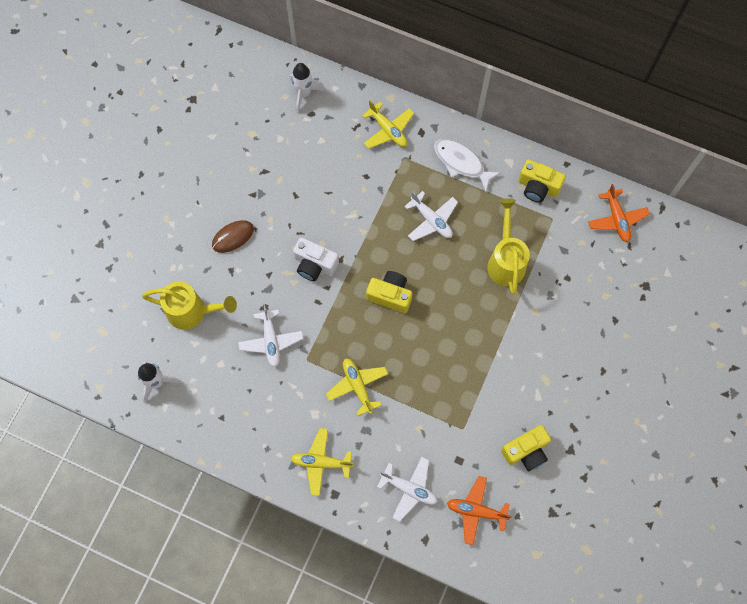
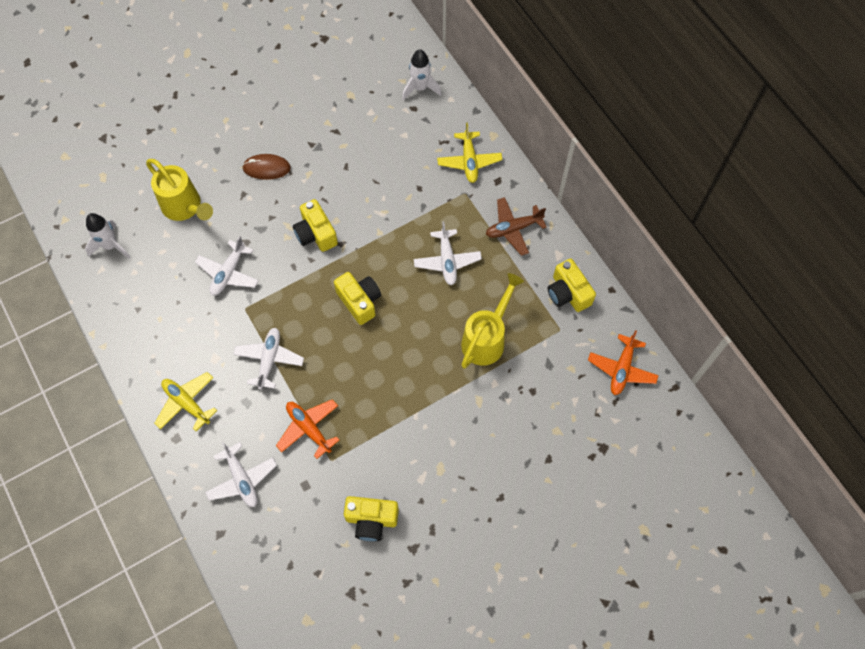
camera: 35 degrees right, 5 degrees down
white camera [293,237,339,281] -> yellow camera [293,199,338,252]
yellow plane [326,358,388,416] -> white plane [233,328,304,390]
white fish [434,139,501,192] -> brown plane [486,197,547,256]
orange plane [447,476,512,545] -> orange plane moved to [276,399,339,459]

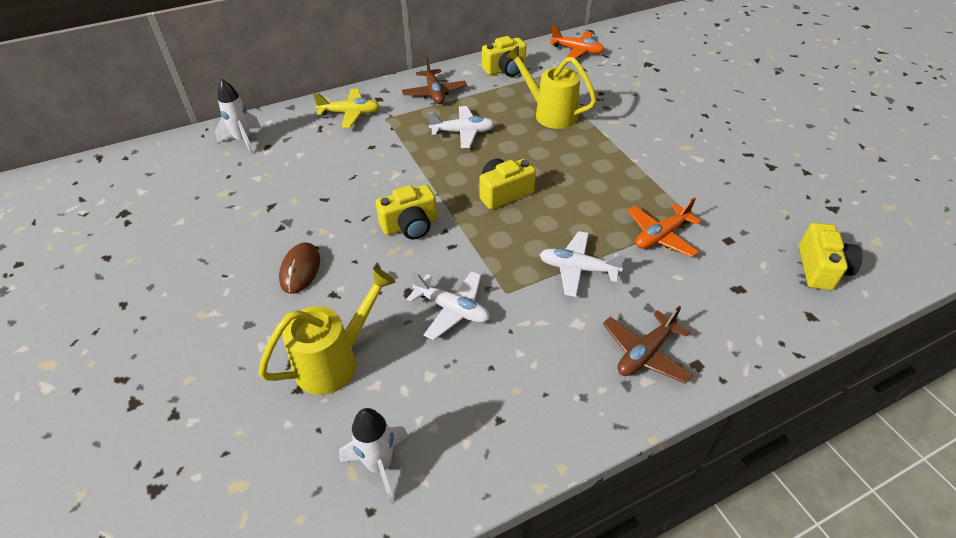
camera: 85 degrees left, 20 degrees down
yellow plane [154,372,217,431] -> brown plane [603,306,693,384]
white plane [205,442,277,507] -> none
yellow camera [344,496,399,541] -> yellow camera moved to [799,222,863,290]

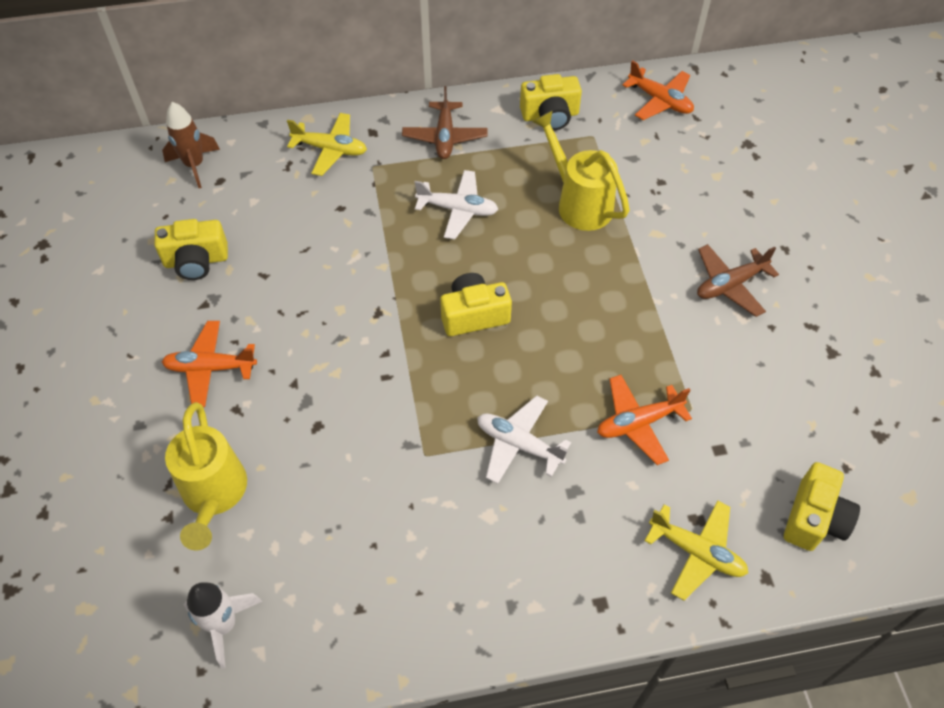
camera: 15 degrees right, 10 degrees up
white rocket [215,79,261,154] -> brown rocket [162,102,220,188]
yellow watering can [258,268,395,395] -> yellow watering can turned 105 degrees clockwise [165,402,247,551]
brown mouse [279,242,320,294] -> orange plane [162,321,257,407]
yellow camera [376,185,437,240] -> yellow camera moved to [155,219,228,280]
white plane [407,271,490,340] -> none
brown plane [603,306,693,384] -> brown plane moved to [697,244,779,317]
none -> yellow plane [645,500,748,600]

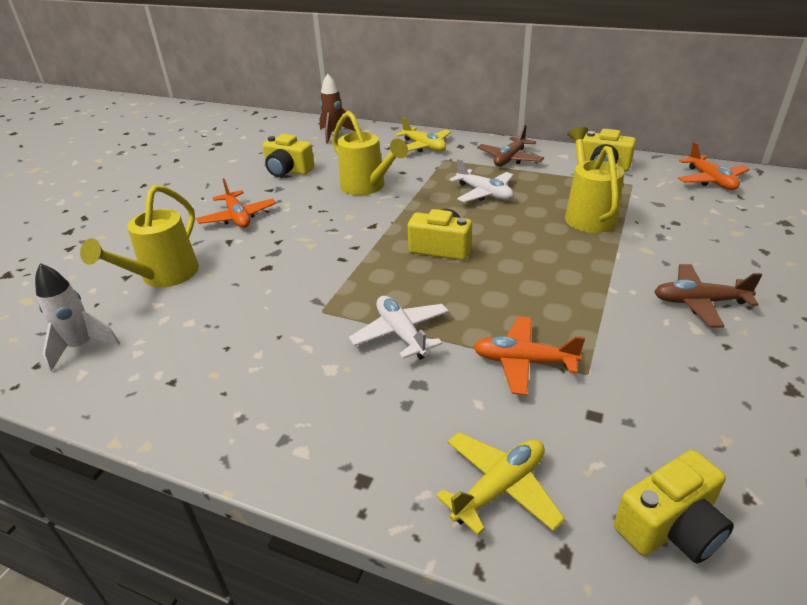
camera: 35 degrees right, 20 degrees down
orange plane [162,321,257,407] -> orange plane turned 150 degrees counterclockwise [196,178,276,228]
yellow plane [645,500,748,600] -> yellow plane turned 105 degrees counterclockwise [436,432,565,535]
none -> yellow watering can [332,111,408,195]

